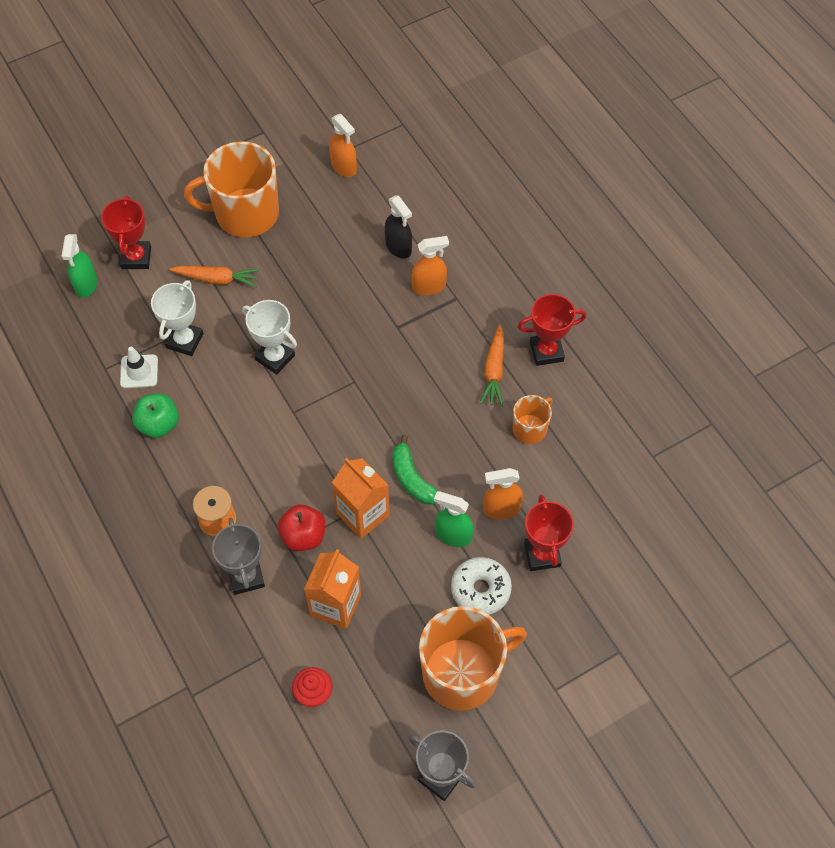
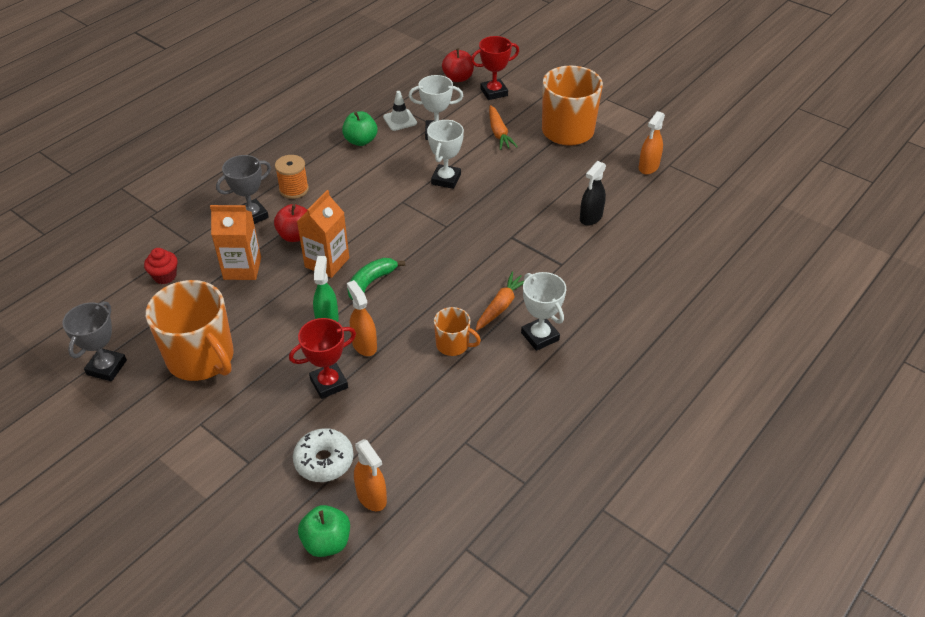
camera: 70 degrees right, 15 degrees down
green spray bottle [62,234,97,298] -> red apple [442,48,474,82]
orange spray bottle [411,236,449,296] -> orange spray bottle moved to [354,439,387,511]
white donut [451,557,512,615] -> white donut moved to [293,428,354,482]
orange carrot [480,324,504,406] -> orange carrot turned 135 degrees clockwise [476,272,524,331]
red trophy [518,294,586,366] -> white trophy [521,272,566,351]
none -> green apple [298,505,350,557]

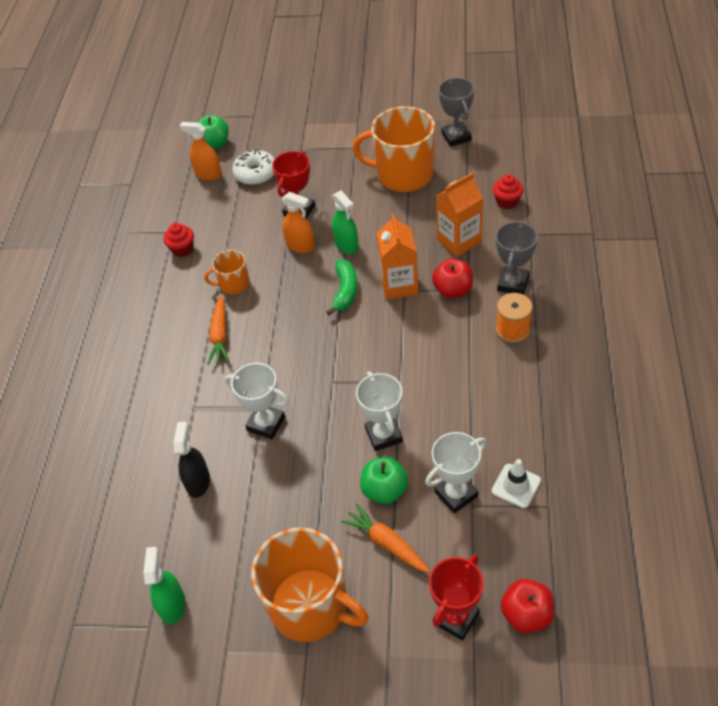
camera: 150 degrees right, 5 degrees up
green apple [342,111,377,146] -> green apple moved to [360,457,408,504]
white trophy [521,272,566,351] -> white trophy moved to [225,363,289,439]
orange spray bottle [639,111,665,174] -> green spray bottle [143,547,185,624]
none -> red cupcake [163,223,194,257]

